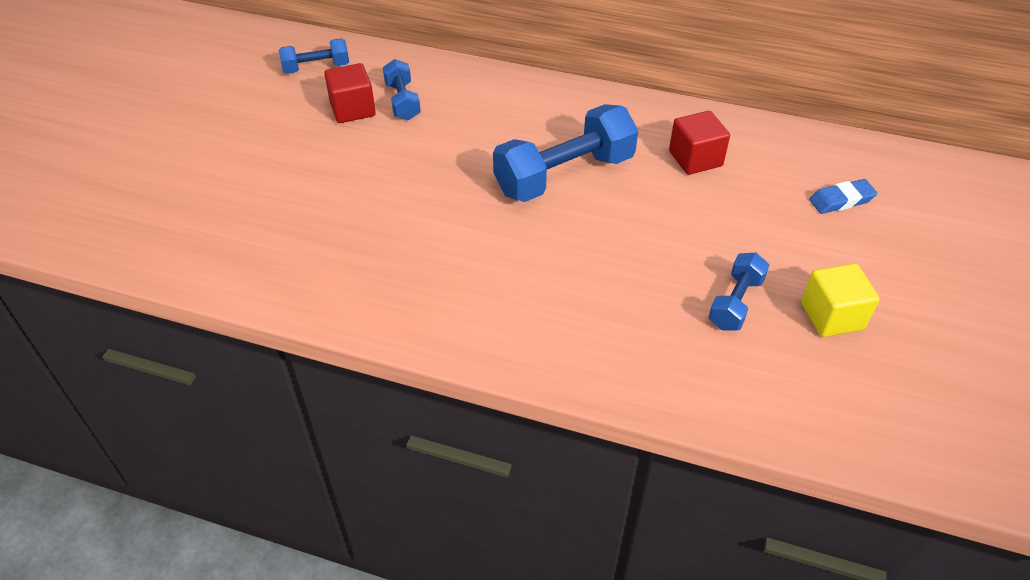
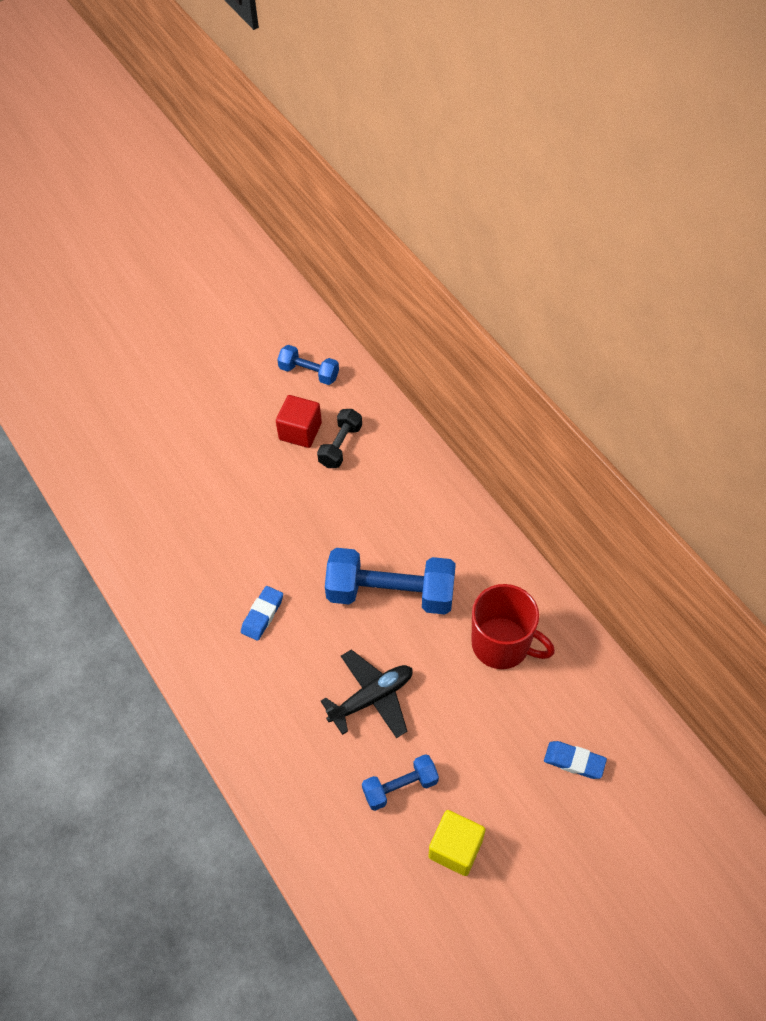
camera: 40 degrees right, 10 degrees up
blue dumbbell [383,59,421,120] -> black dumbbell [317,409,362,468]
red cube [669,111,730,175] -> red mug [472,584,555,669]
none -> blue eraser [241,586,283,641]
none -> black plane [320,650,413,738]

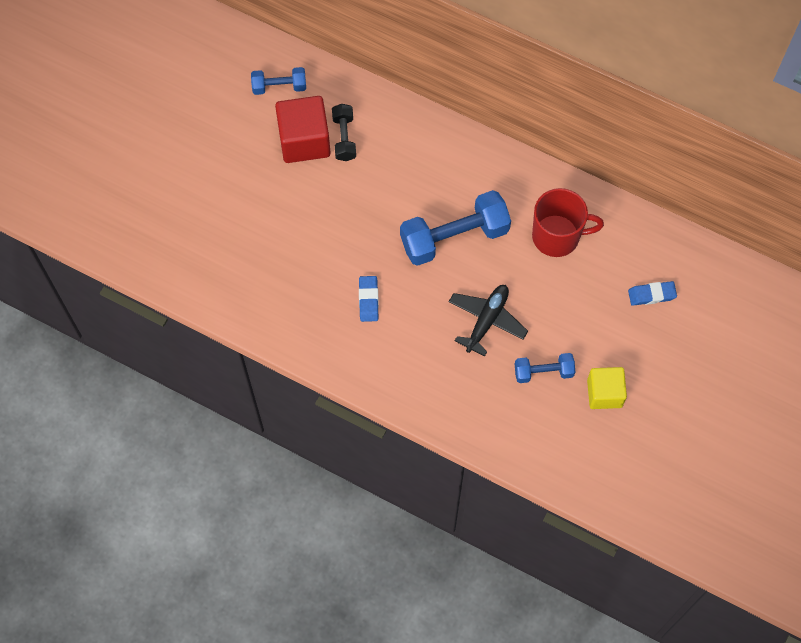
camera: 30 degrees left, 10 degrees up
red cube [276,395,322,448] -> red cube [275,96,331,163], size x1.51
blue dumbbell [362,754,439,811] -> blue dumbbell turned 45 degrees clockwise [515,353,575,383]

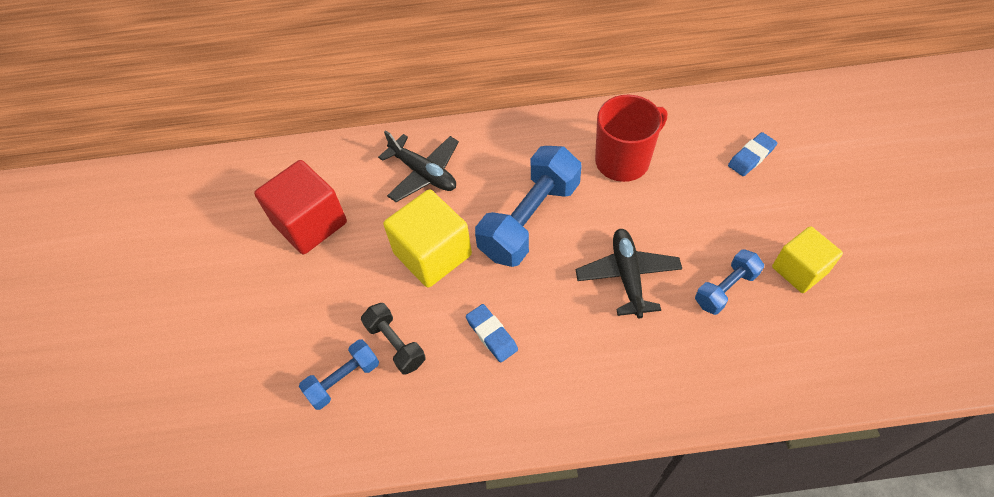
camera: 30 degrees left, 10 degrees down
blue dumbbell [251,67,306,95] -> blue dumbbell moved to [299,339,379,410]
black dumbbell [332,104,356,161] -> black dumbbell moved to [361,303,425,375]
none -> black plane [378,130,459,202]
none -> yellow cube [383,189,472,288]

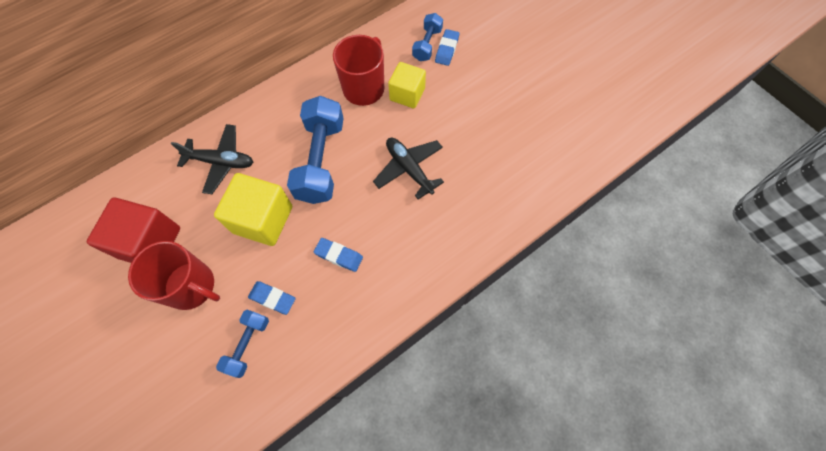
camera: 35 degrees left, 10 degrees up
black dumbbell [361,303,425,375] -> blue eraser [248,281,296,315]
blue dumbbell [695,249,764,315] -> blue dumbbell moved to [412,13,443,61]
yellow cube [772,226,843,293] -> yellow cube moved to [388,62,426,108]
none -> red mug [128,241,220,310]

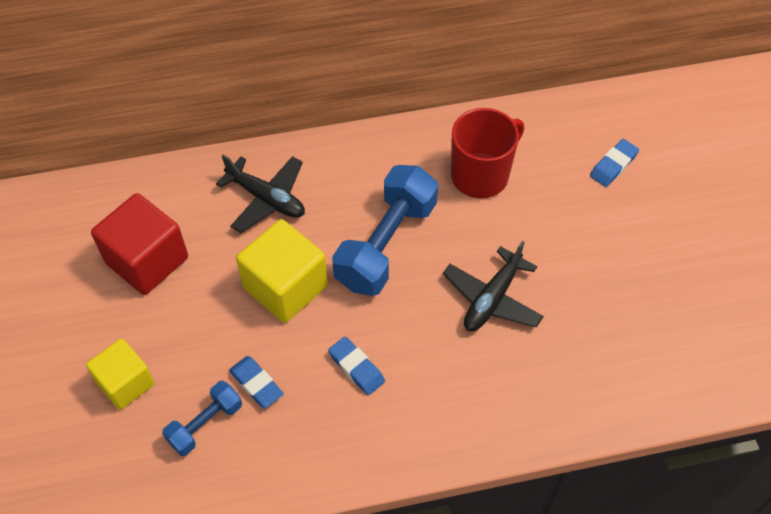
camera: 25 degrees right, 10 degrees down
red mug [128,241,220,310] -> none
black plane [373,138,444,199] -> black plane turned 135 degrees counterclockwise [443,241,544,331]
yellow cube [388,62,426,108] -> yellow cube moved to [86,338,155,410]
blue dumbbell [412,13,443,61] -> none

